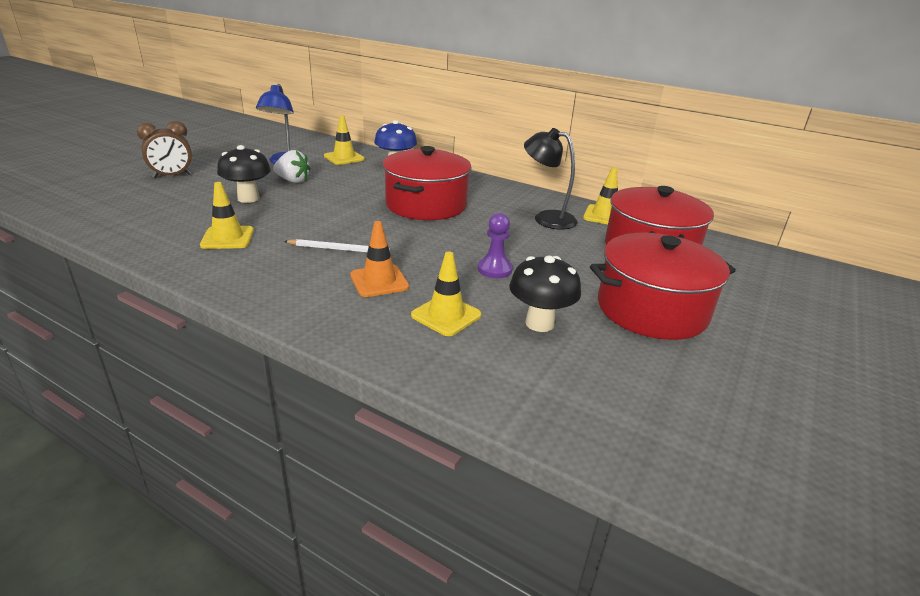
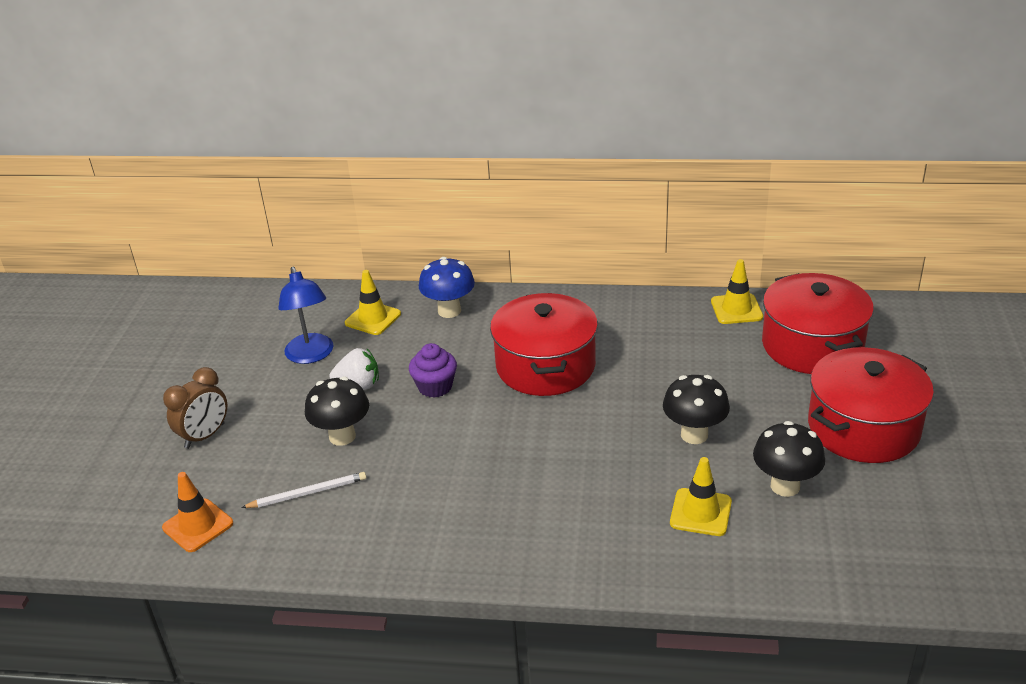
camera: 20 degrees left, 5 degrees up
yellow traffic cone [200,182,254,249] -> none
white pencil [284,239,390,252] -> white pencil moved to [241,472,366,508]
orange traffic cone [350,221,409,297] -> orange traffic cone moved to [162,472,233,552]
purple pawn [478,213,513,278] -> black mushroom [663,375,730,444]
black lamp [524,128,578,230] -> none
none -> purple cupcake [409,343,457,398]

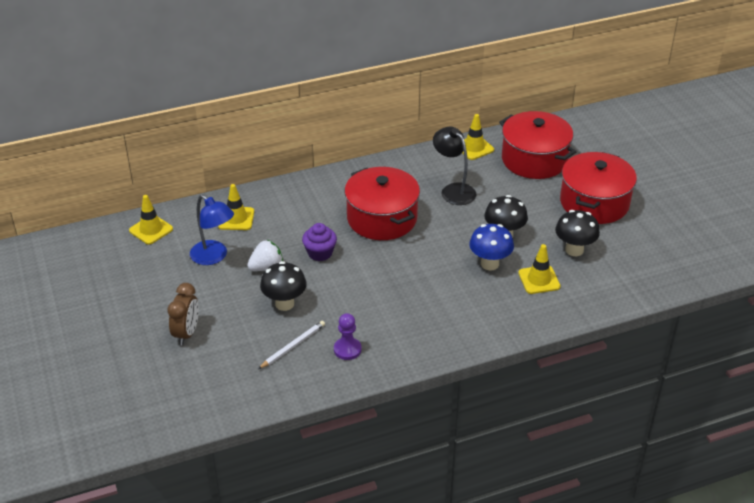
camera: 30 degrees left, 5 degrees up
orange traffic cone [162,472,233,552] -> none
blue mushroom [419,257,475,318] -> blue mushroom moved to [469,224,514,270]
none -> yellow traffic cone [129,195,173,244]
none -> purple pawn [334,313,362,360]
none -> black lamp [433,127,476,205]

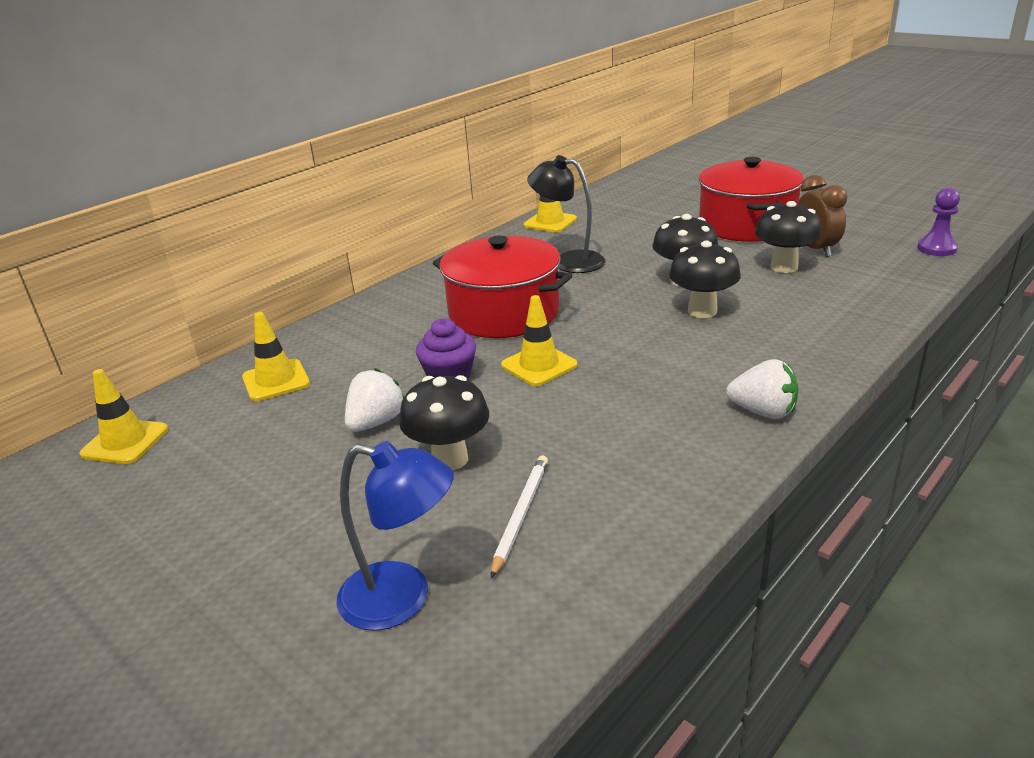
camera: 25 degrees left, 10 degrees down
brown clock [168,283,199,345] -> brown clock moved to [797,175,848,257]
blue lamp [190,195,234,265] -> blue lamp moved to [336,441,454,631]
purple pawn [334,313,362,360] -> purple pawn moved to [917,188,960,256]
blue mushroom [469,224,514,270] -> black mushroom [669,241,741,318]
red pot [499,111,576,179] -> none
yellow traffic cone [518,244,561,294] -> yellow traffic cone moved to [501,295,578,386]
none -> white strawberry [726,359,799,419]

